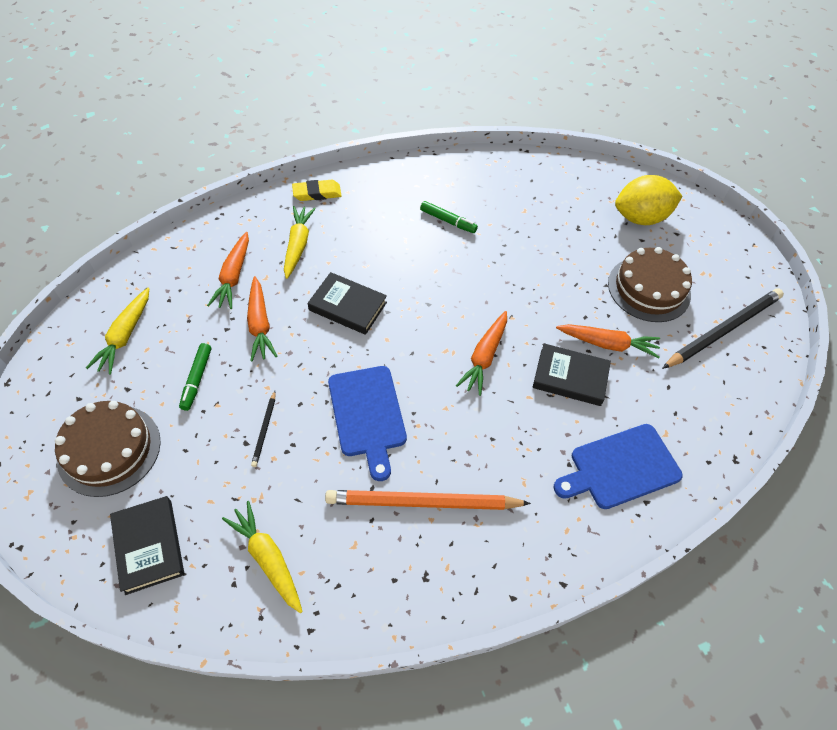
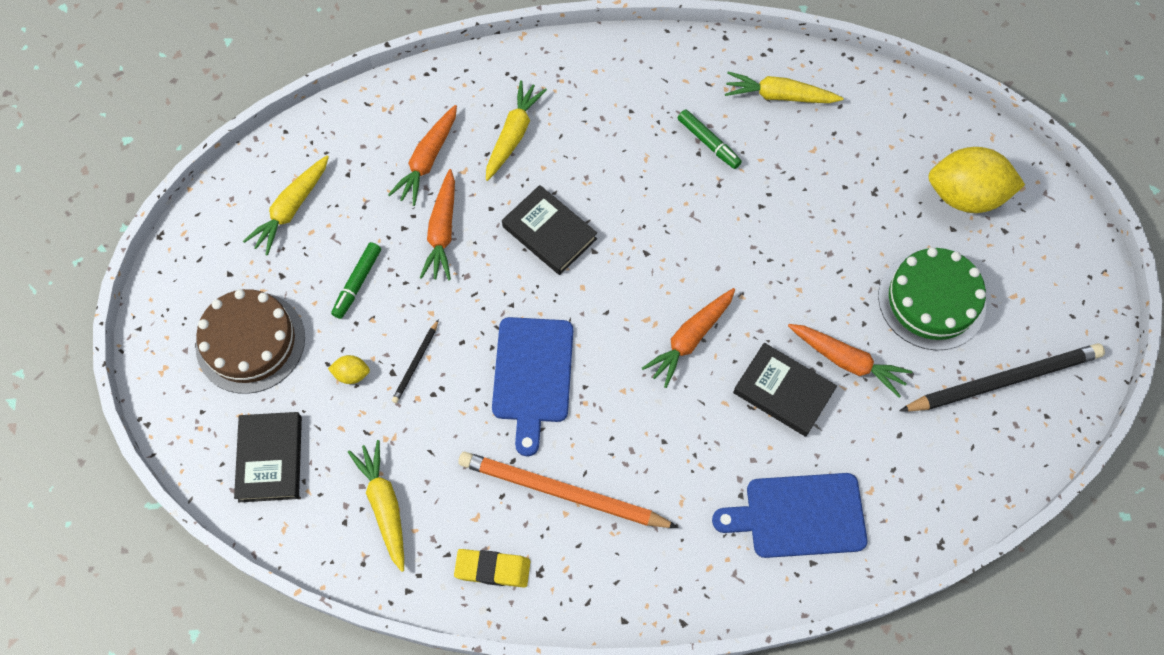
camera: 20 degrees right, 10 degrees up
yellow eraser [292,180,342,201] -> yellow eraser moved to [454,549,531,587]
brown cake [608,247,692,322] -> green cake [878,248,986,350]
none -> yellow lemon [328,355,370,384]
none -> yellow carrot [725,71,843,103]

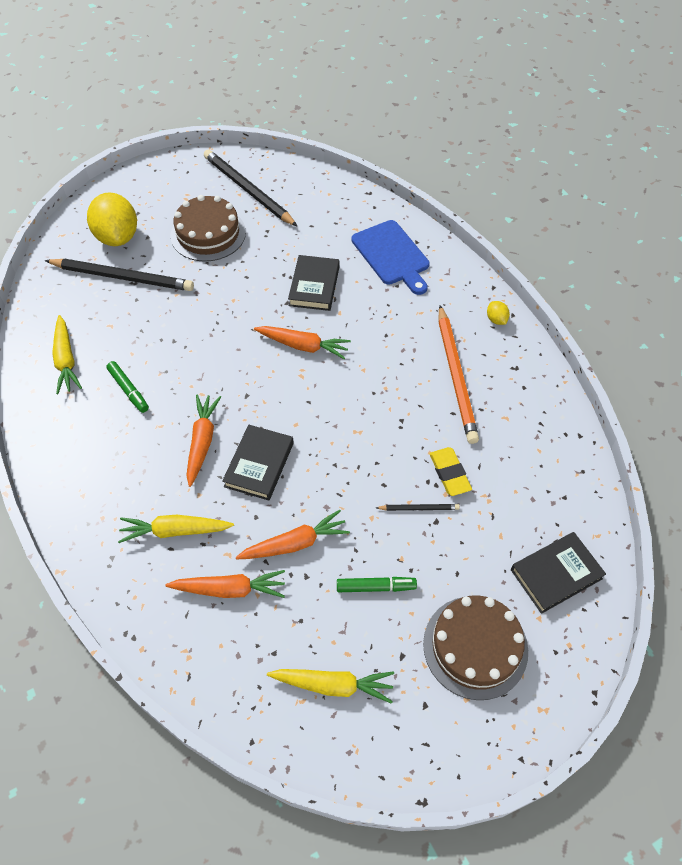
camera: 115 degrees left, 10 degrees down
yellow lemon [328,355,370,384] -> yellow lemon moved to [487,301,510,325]
yellow carrot [348,440,404,572] -> none
yellow eraser [454,549,531,587] -> yellow eraser moved to [429,447,472,496]
blue cutting board [492,317,573,456] -> none
green marker [678,109,742,169] -> green marker turned 120 degrees clockwise [106,361,149,413]
orange carrot [788,324,912,398] -> orange carrot moved to [186,395,221,487]
green cake [878,248,986,350] -> brown cake [171,195,246,262]
none -> black pencil [45,259,194,291]

